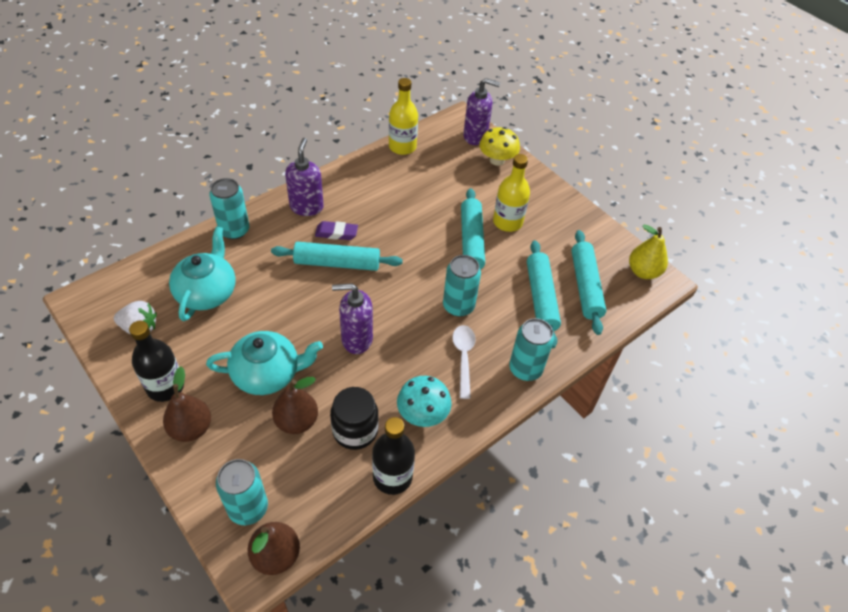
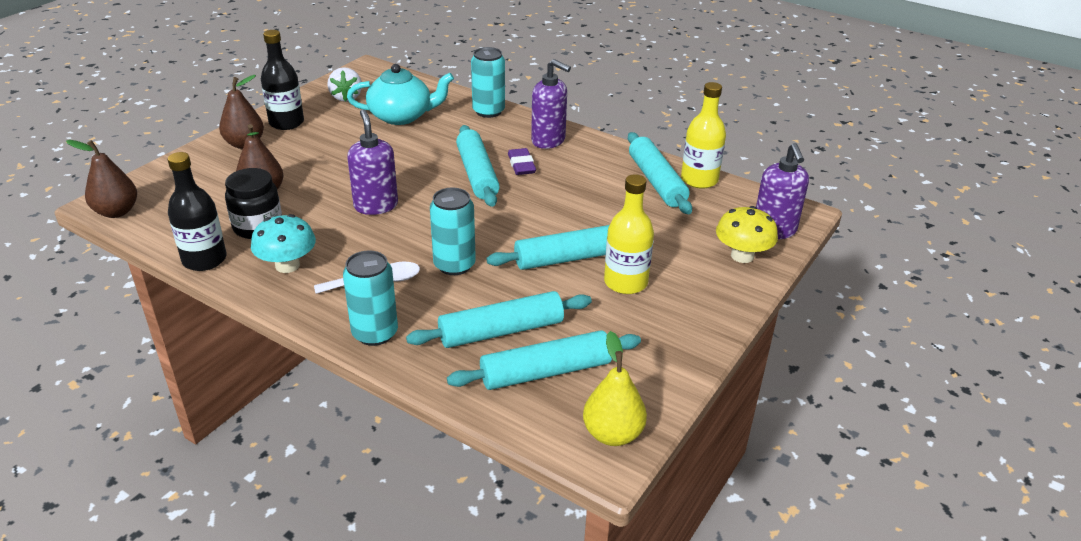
camera: 75 degrees right, 15 degrees down
turquoise teapot [206,331,323,395] -> none
turquoise can [216,459,268,525] -> none
purple soap dispenser [285,138,324,216] -> purple soap dispenser turned 45 degrees clockwise [531,59,571,149]
none -> turquoise rolling pin [628,132,692,214]

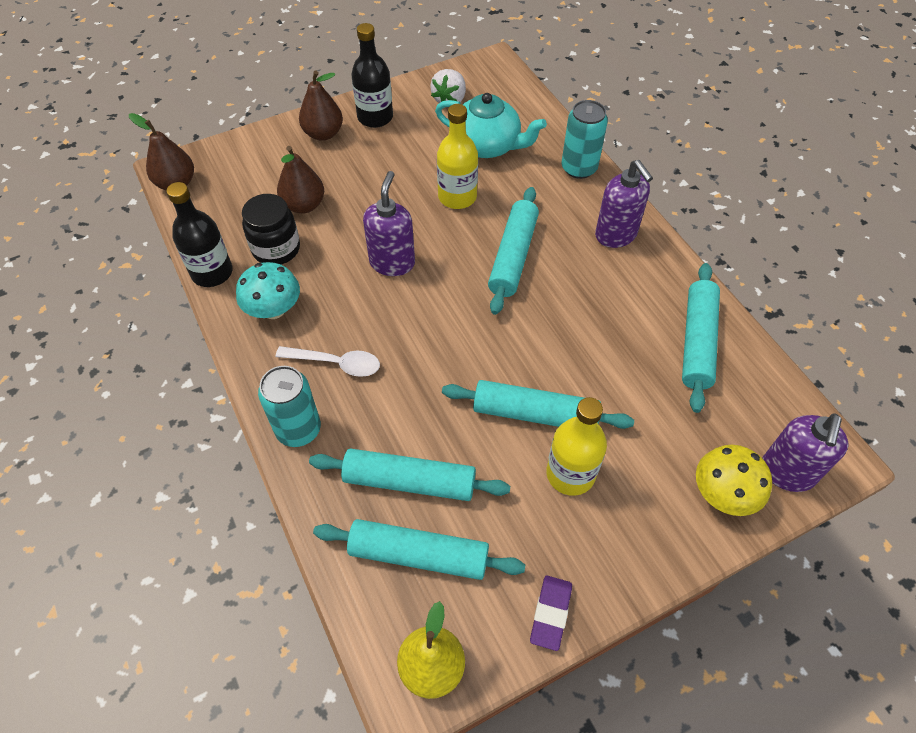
camera: 30 degrees right, 20 degrees up
turquoise can [430,188,476,275] -> none
purple eraser [508,148,536,175] -> purple eraser moved to [530,576,572,651]
yellow bottle [681,82,726,189] -> yellow bottle moved to [437,104,478,209]

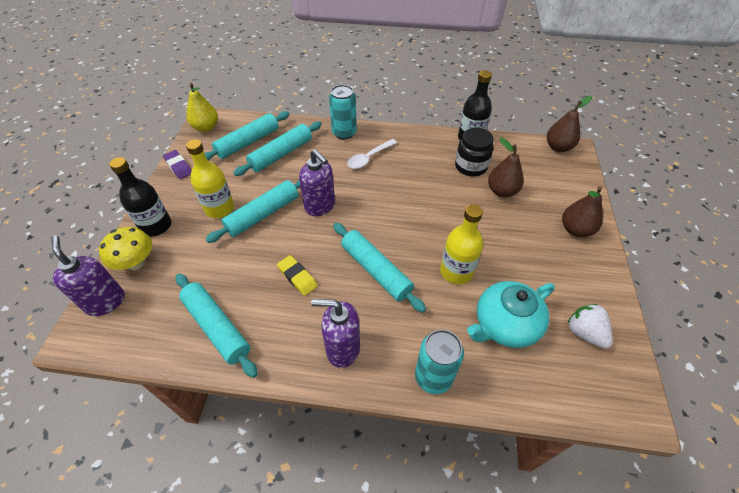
camera: 125 degrees right, 5 degrees down
turquoise mushroom [236,262,300,319] -> none
black bottle [351,23,393,128] -> black bottle moved to [109,157,171,237]
purple soap dispenser [363,171,415,276] -> purple soap dispenser moved to [299,149,335,216]
none -> yellow eraser [277,255,318,296]

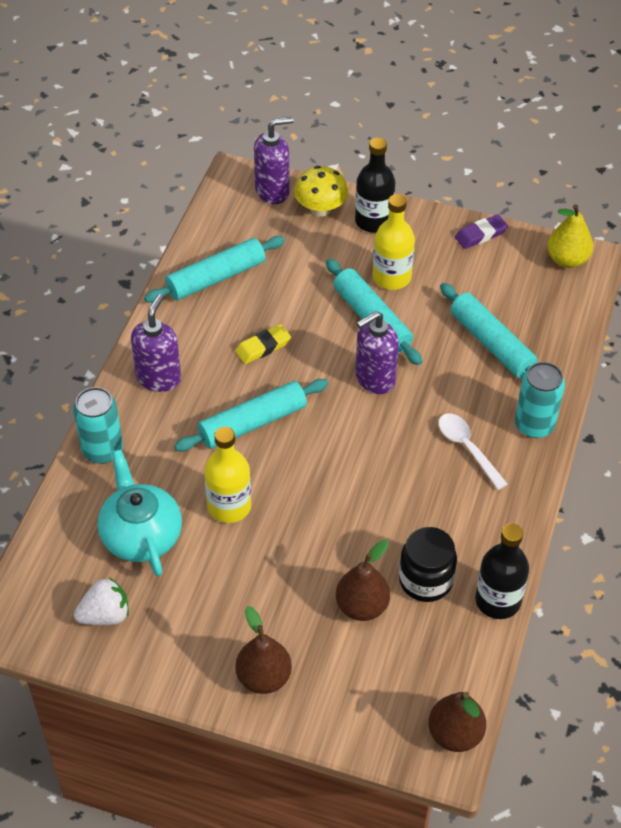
camera: 100 degrees right, 0 degrees up
turquoise rolling pin [204,111,289,161] -> none

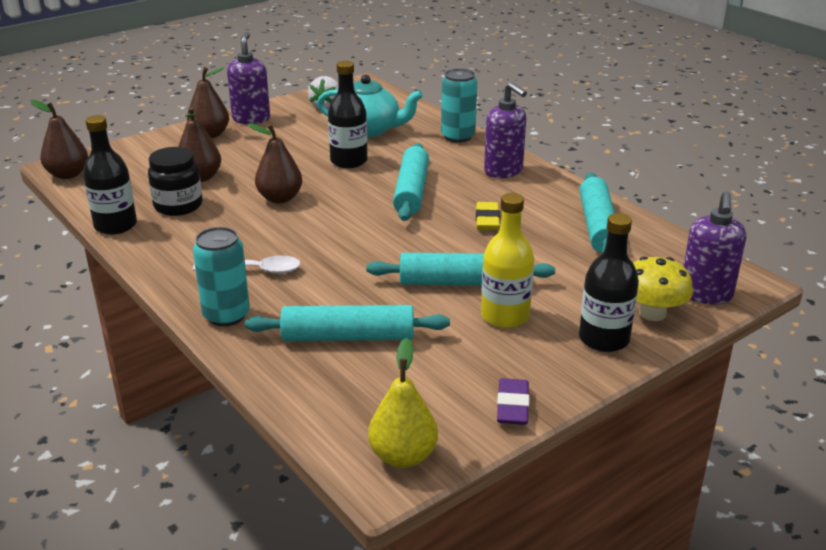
camera: 125 degrees right, 20 degrees down
yellow bottle [204,427,251,523] -> black bottle [328,61,368,168]
purple soap dispenser [355,311,399,394] -> purple soap dispenser moved to [227,32,270,124]
none -> brown pear [247,123,302,203]

